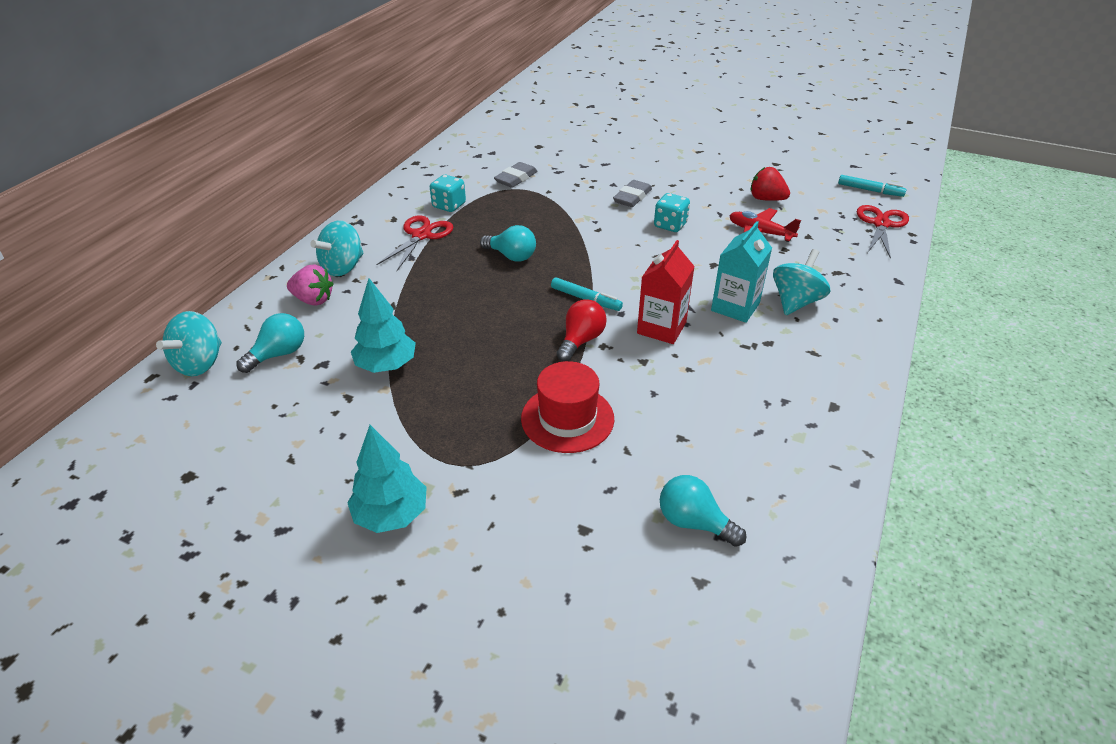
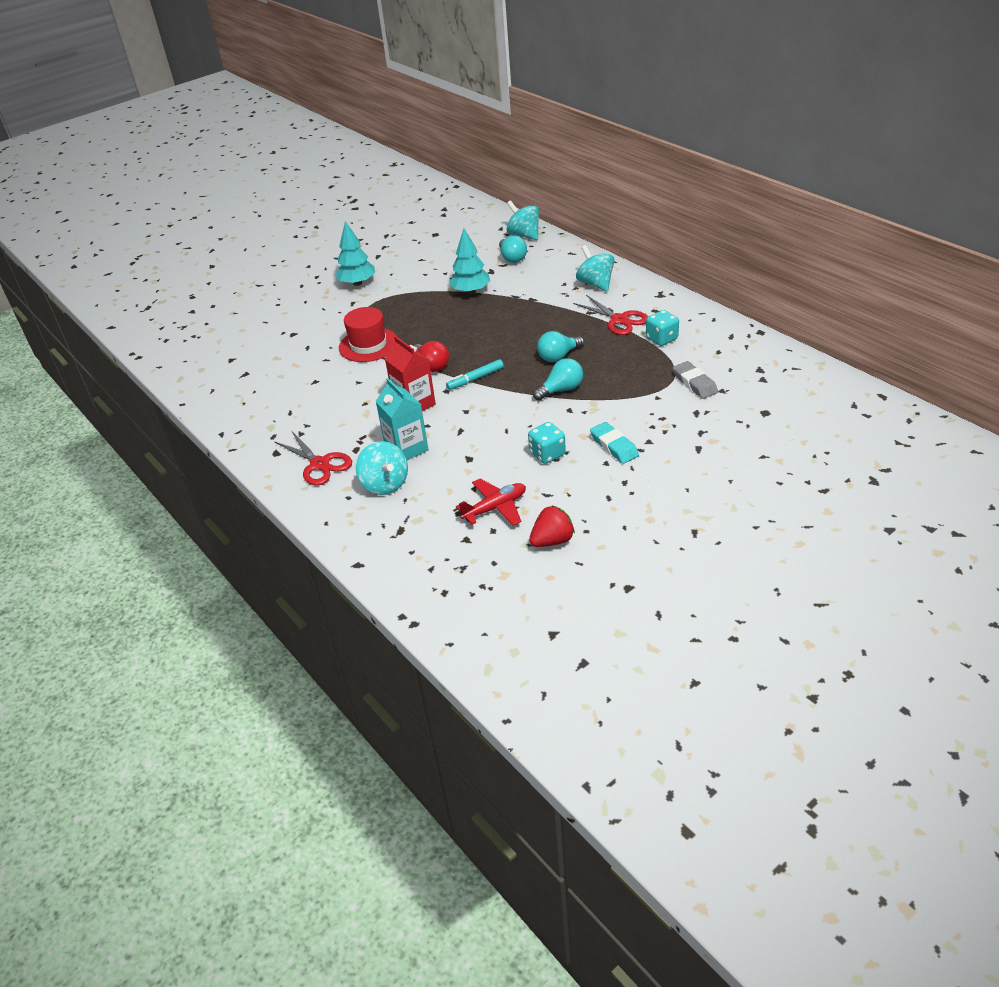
camera: 120 degrees right, 0 degrees up
pink strawberry [287,265,334,306] -> none
grey eraser [613,180,652,207] -> turquoise eraser [590,422,639,464]
turquoise light bulb [660,475,746,547] -> turquoise light bulb moved to [533,358,583,401]
turquoise marker [838,175,906,197] -> none
red scissors [857,205,909,259] -> red scissors moved to [274,432,352,485]

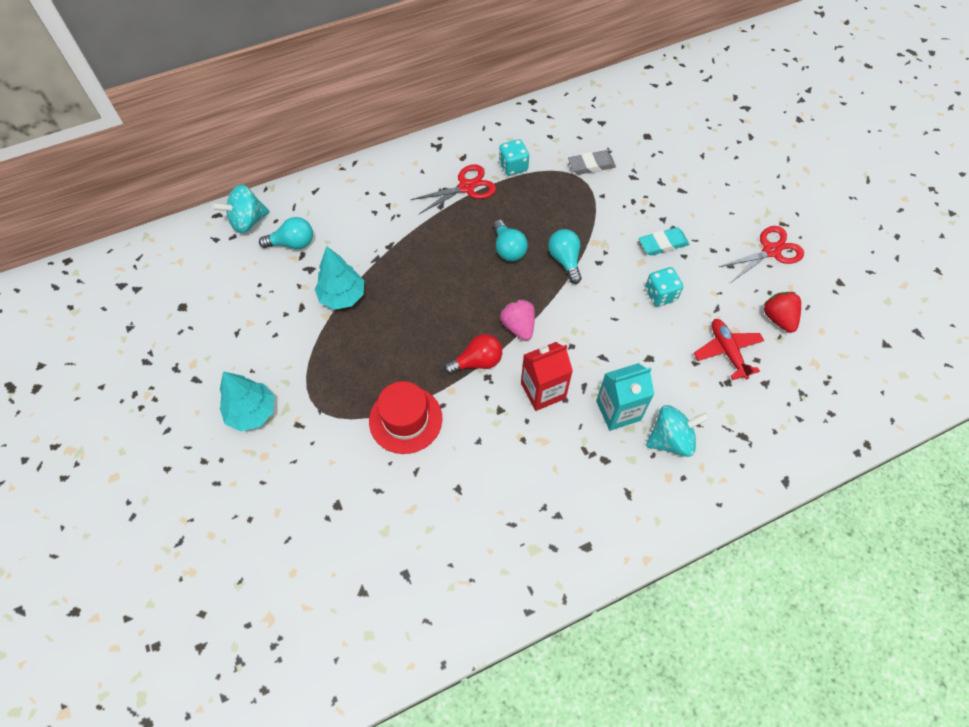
camera: 80 degrees left, 20 degrees up
red scissors [274,432,352,485] -> red scissors moved to [719,226,804,282]
turquoise marker [446,359,504,390] -> pink strawberry [500,299,535,341]
turquoise spinning top [576,245,615,292] -> none

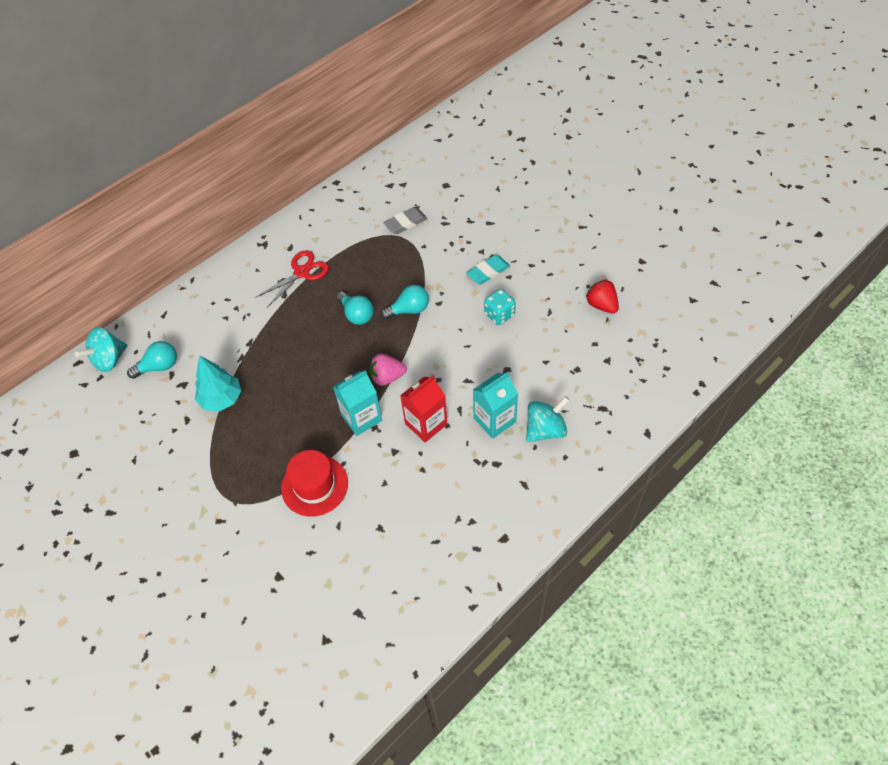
camera: 15 degrees left, 5 degrees down
turquoise tree [220,371,274,432] -> none
red light bulb [444,334,502,375] -> turquoise carton [333,370,382,436]
turquoise dice [499,139,529,176] -> none
pink strawberry [500,299,535,341] -> pink strawberry turned 60 degrees counterclockwise [369,354,407,386]
turquoise light bulb [548,229,581,284] -> turquoise light bulb turned 105 degrees clockwise [381,285,429,319]
red plane [694,319,764,380] -> none
red scissors [719,226,804,282] -> none

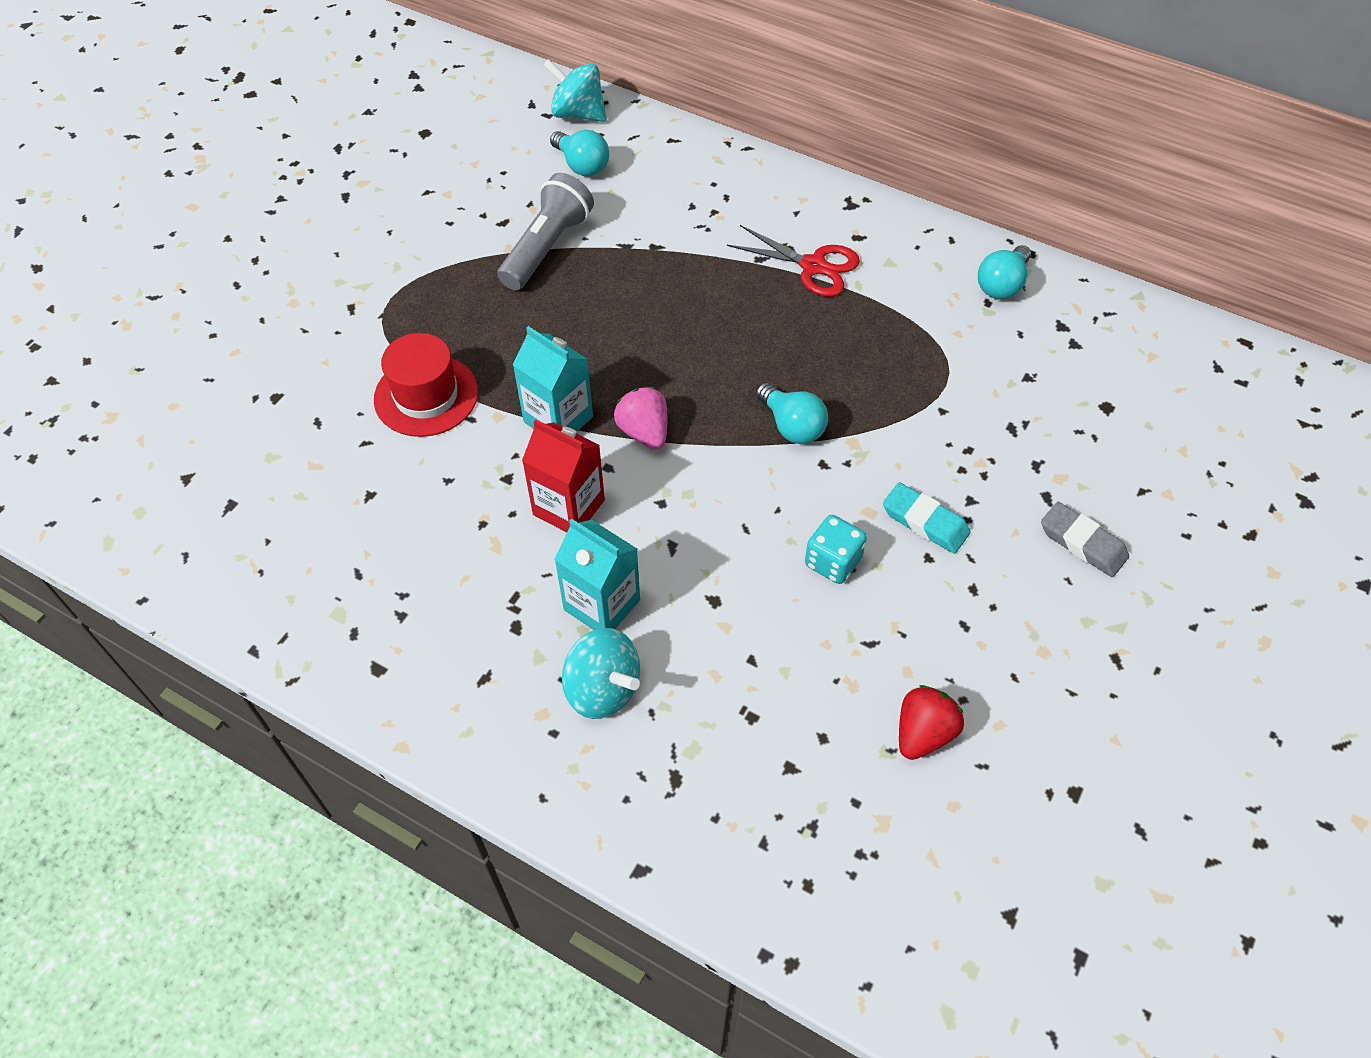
camera: 70 degrees right, 0 degrees up
turquoise tree [195,355,241,412] -> grey flashlight [497,173,594,290]
turquoise light bulb [337,292,374,325] -> turquoise light bulb moved to [978,245,1031,299]
grey eraser [384,207,427,234] -> grey eraser moved to [1041,502,1129,577]

